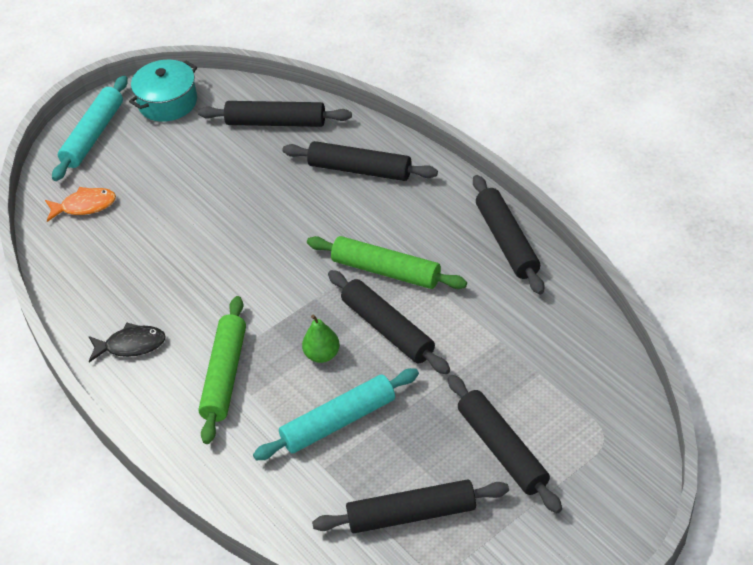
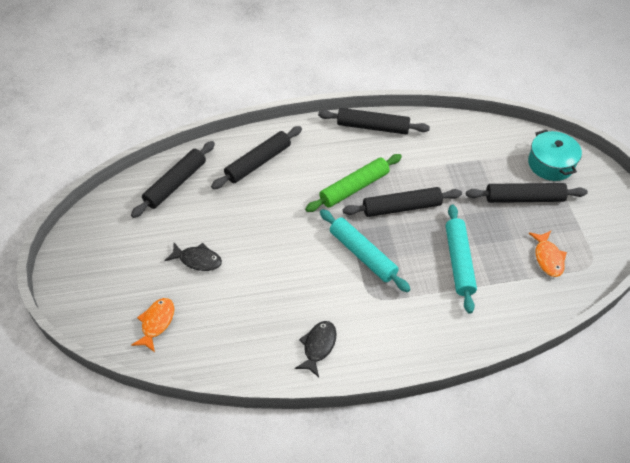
camera: 65 degrees left, 5 degrees up
turquoise rolling pin [52,75,128,181] -> turquoise rolling pin moved to [320,209,411,292]
turquoise pot [129,60,197,122] -> turquoise pot moved to [528,130,582,181]
green rolling pin [198,296,246,444] -> none
green pear [302,315,340,363] -> none
black rolling pin [312,479,509,533] -> orange fish [528,231,567,277]
none -> black fish [164,243,222,271]

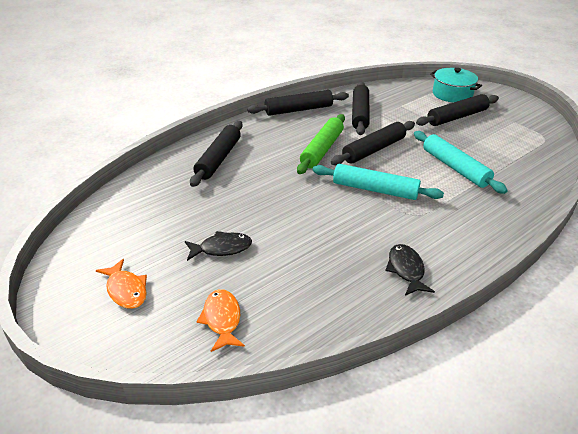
camera: 30 degrees left, 15 degrees down
black rolling pin [131,141,215,218] -> black rolling pin moved to [352,82,370,135]
orange fish [528,231,567,277] -> orange fish moved to [96,259,147,309]

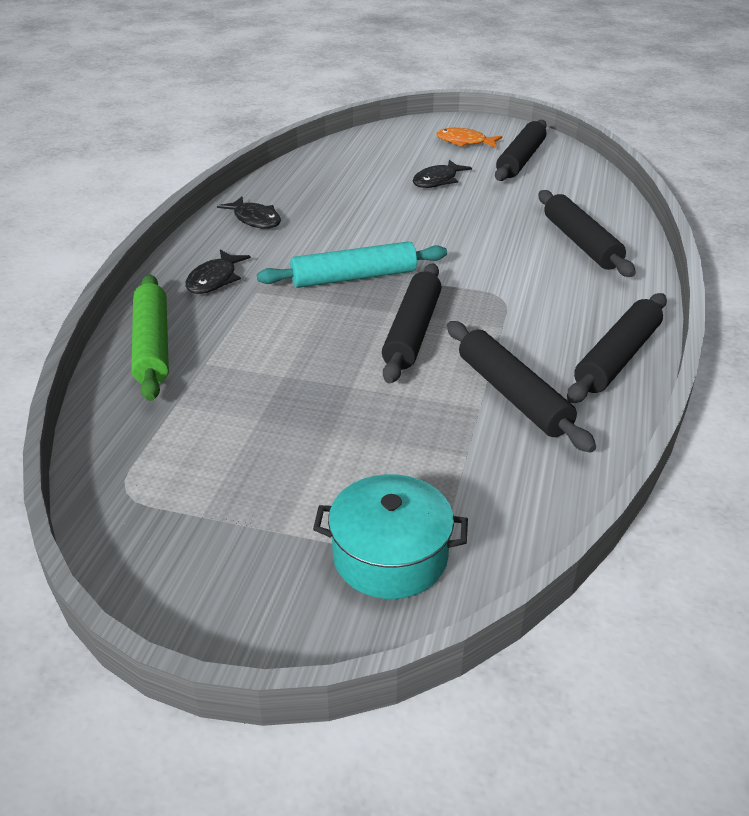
camera: 145 degrees right, 0 degrees up
orange fish [196,289,245,352] -> none
green rolling pin [297,114,345,174] -> green rolling pin moved to [131,274,169,401]
turquoise rolling pin [414,131,508,194] -> none
black rolling pin [416,94,499,126] -> black rolling pin moved to [495,120,547,181]
none -> black fish [185,250,251,294]

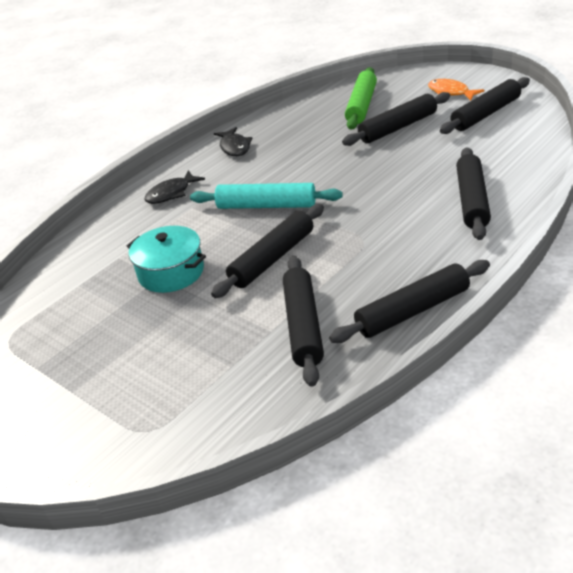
camera: 30 degrees right, 0 degrees up
green rolling pin [131,274,169,401] -> green rolling pin moved to [345,67,377,130]
turquoise pot [313,474,468,599] -> turquoise pot moved to [127,226,206,293]
black fish [413,160,472,188] -> black rolling pin [342,92,450,146]

